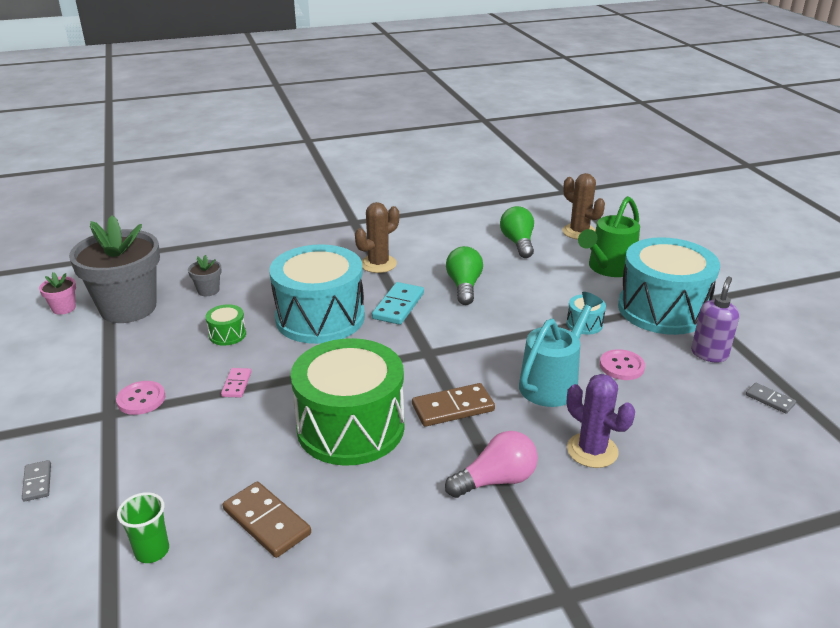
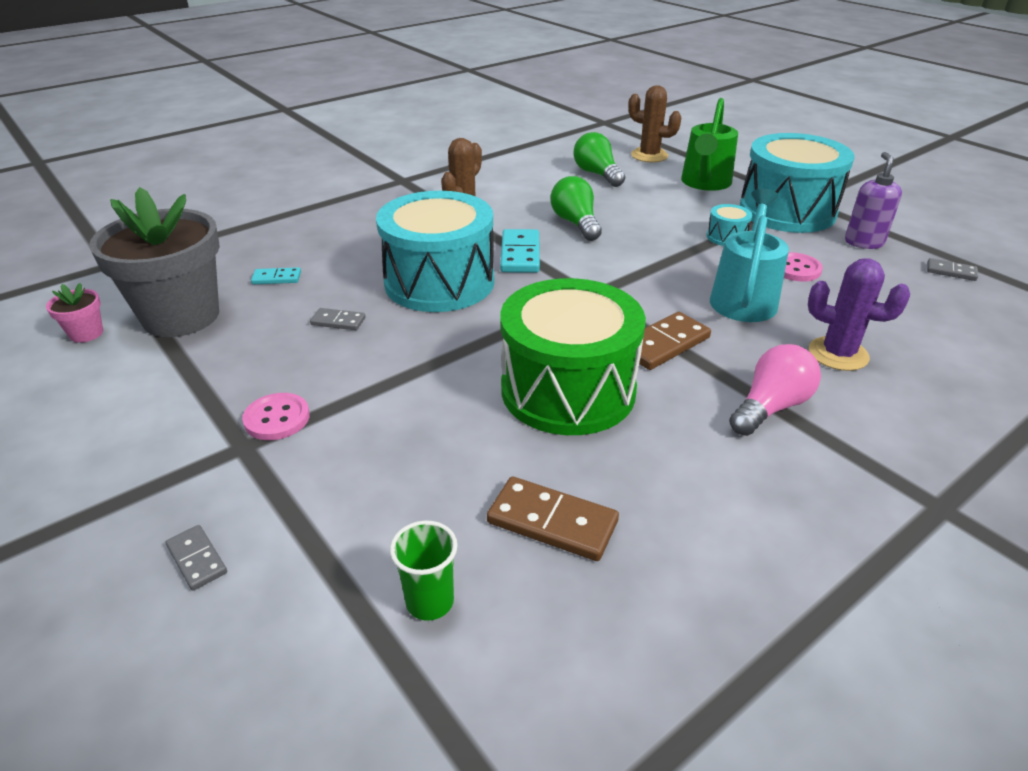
camera: 20 degrees left, 5 degrees up
grey flower pot [188,255,222,296] -> turquoise domino [251,267,301,284]
green drum [205,304,246,346] -> grey domino [310,308,366,330]
pink domino [221,368,251,398] -> none

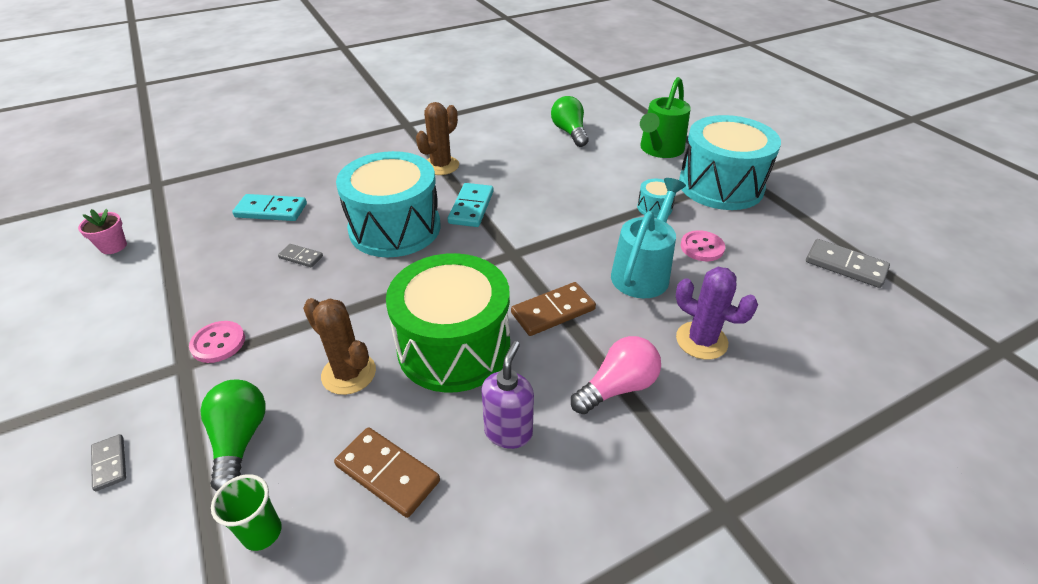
camera: 10 degrees right, 5 degrees up
grey flower pot [89,187,220,337] -> none
turquoise domino [251,267,301,284] -> turquoise domino [232,194,307,221], size x1.75
green light bulb [551,176,602,241] -> green light bulb moved to [200,380,266,491]
brown cactus [628,85,682,162] -> brown cactus moved to [303,298,376,395]
purple soap dispenser [845,152,902,249] -> purple soap dispenser moved to [481,341,534,449]
grey domino [927,258,978,281] -> grey domino [806,239,890,288], size x1.75

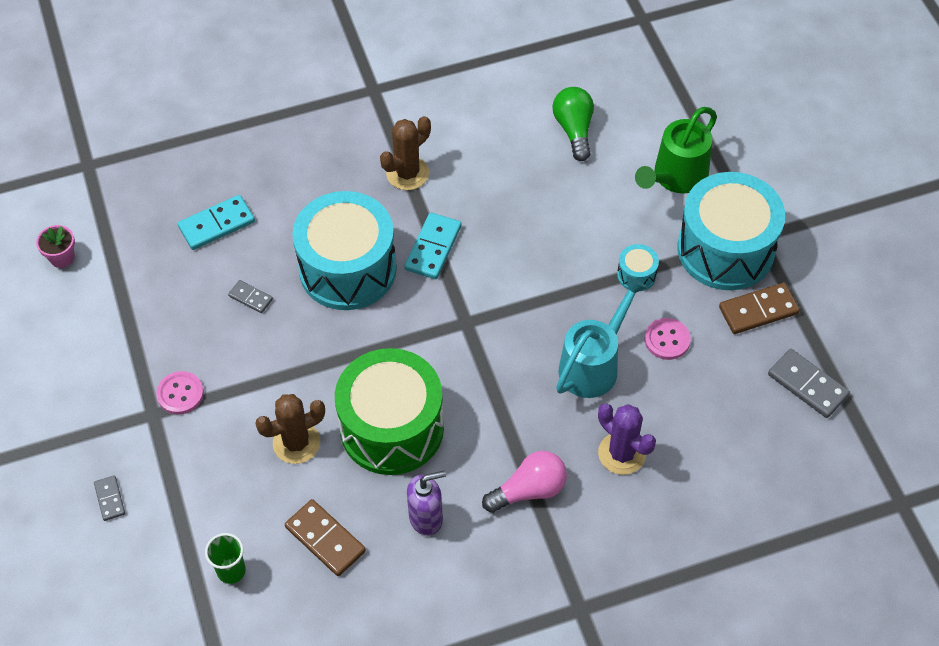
camera: 10 degrees right, 15 degrees up
green light bulb [200,380,266,491] -> none
turquoise domino [232,194,307,221] -> turquoise domino turned 45 degrees counterclockwise [178,195,255,250]
brown cactus [303,298,376,395] -> brown cactus turned 75 degrees counterclockwise [255,394,325,464]
purple soap dispenser [481,341,534,449] -> purple soap dispenser turned 45 degrees clockwise [407,471,446,536]
brown domino [511,282,596,336] -> brown domino moved to [719,283,800,334]

